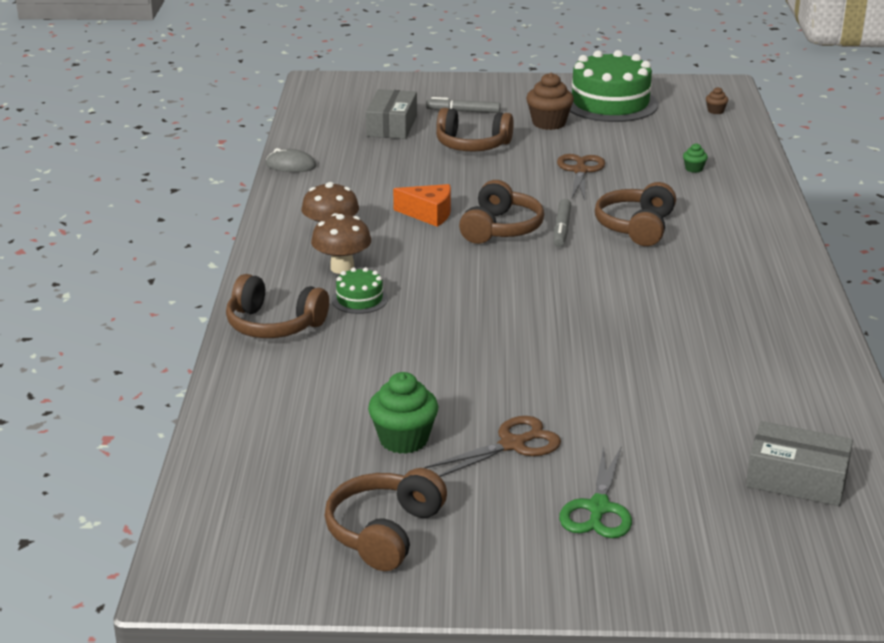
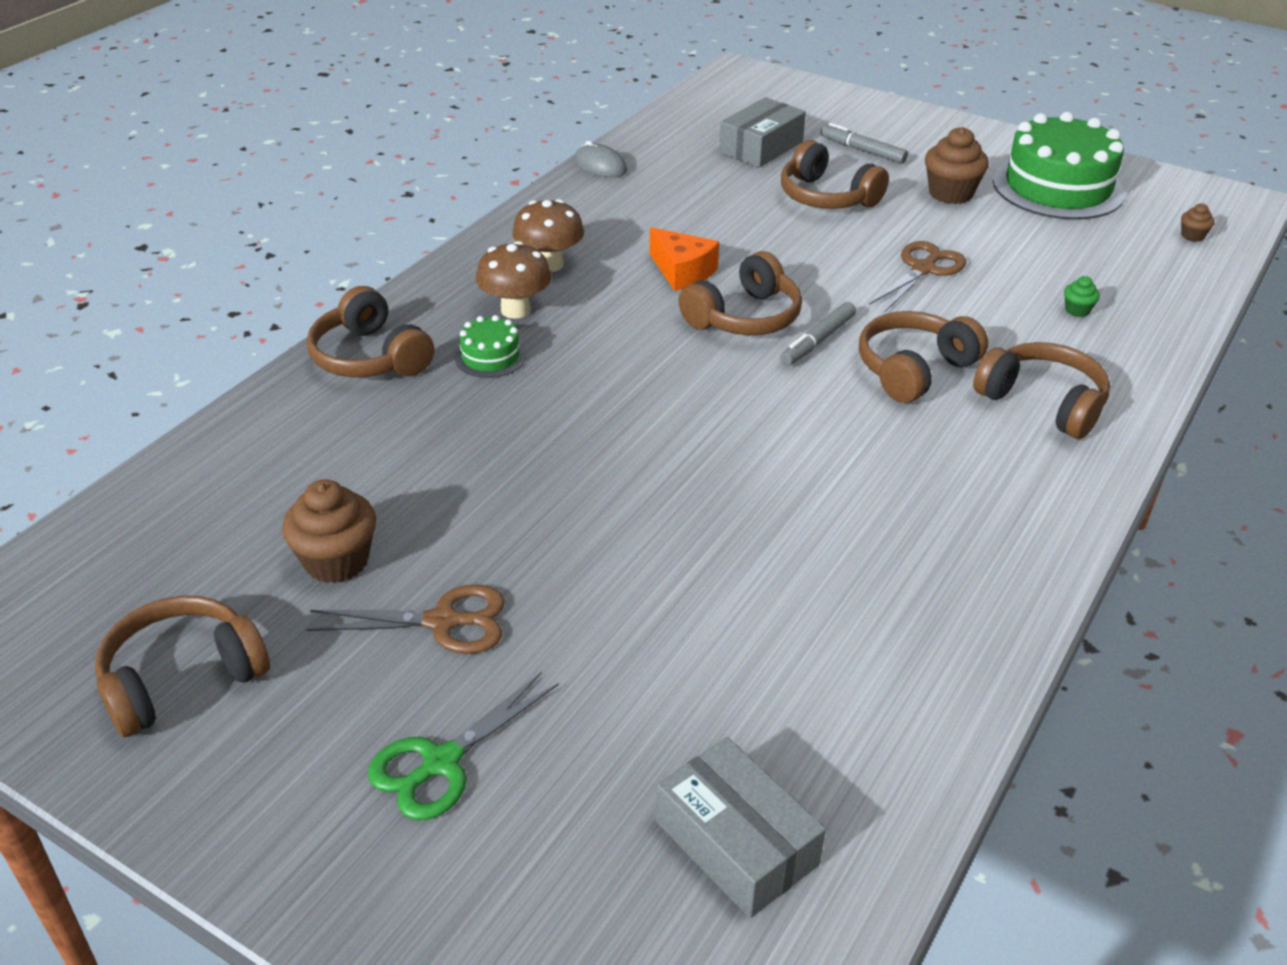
camera: 30 degrees right, 10 degrees up
green cupcake [368,372,438,454] -> brown cupcake [282,479,376,583]
none -> brown headphones [973,342,1110,439]

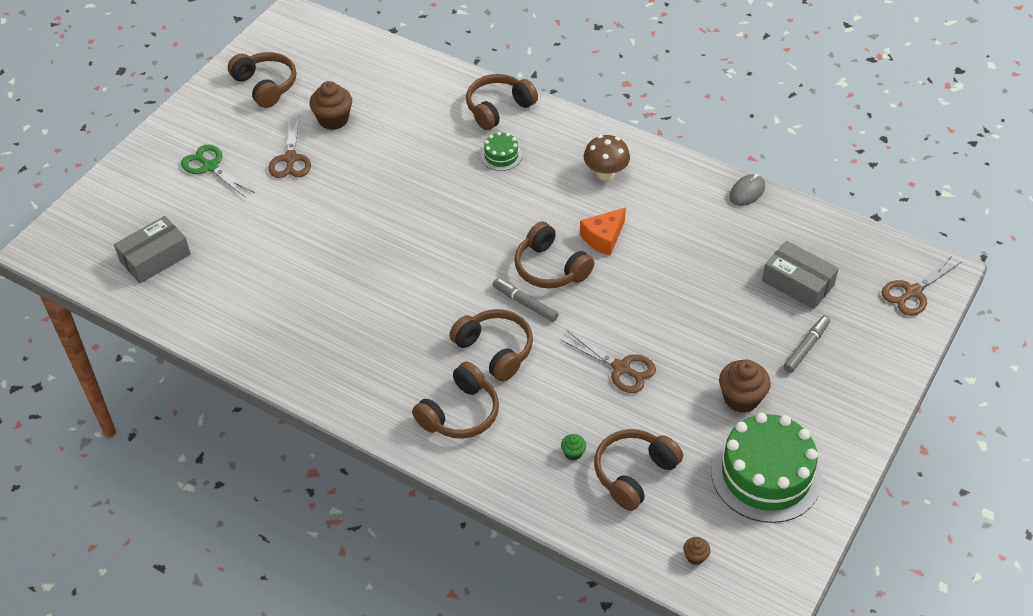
camera: 90 degrees right, 10 degrees up
brown mushroom [476,241,552,319] -> none
brown headphones [781,140,889,209] -> brown headphones moved to [594,429,683,511]
none -> brown scissors [881,256,961,316]

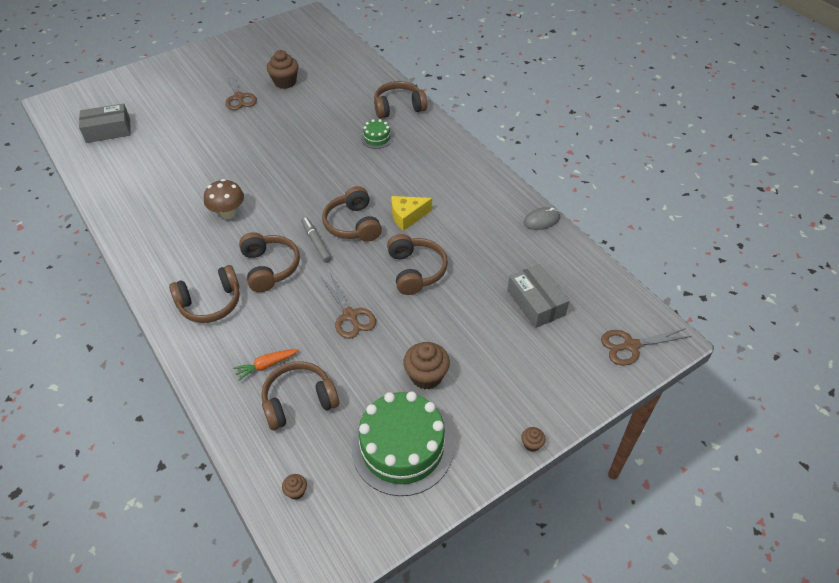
camera: 25 degrees right, 0 degrees up
green scissors [181,145,255,198] -> none
brown headphones [228,52,296,108] -> brown headphones moved to [387,234,448,295]
brown scissors [268,116,311,178] -> brown scissors turned 45 degrees counterclockwise [225,74,257,110]
green cupcake [561,434,586,460] -> orange carrot [233,349,299,381]
orange cheese [580,207,626,256] -> yellow cheese [392,196,432,231]
brown mushroom [584,135,630,181] -> brown mushroom moved to [204,179,244,219]
grey marker [783,315,830,373] -> none
none -> brown cupcake [521,427,546,452]

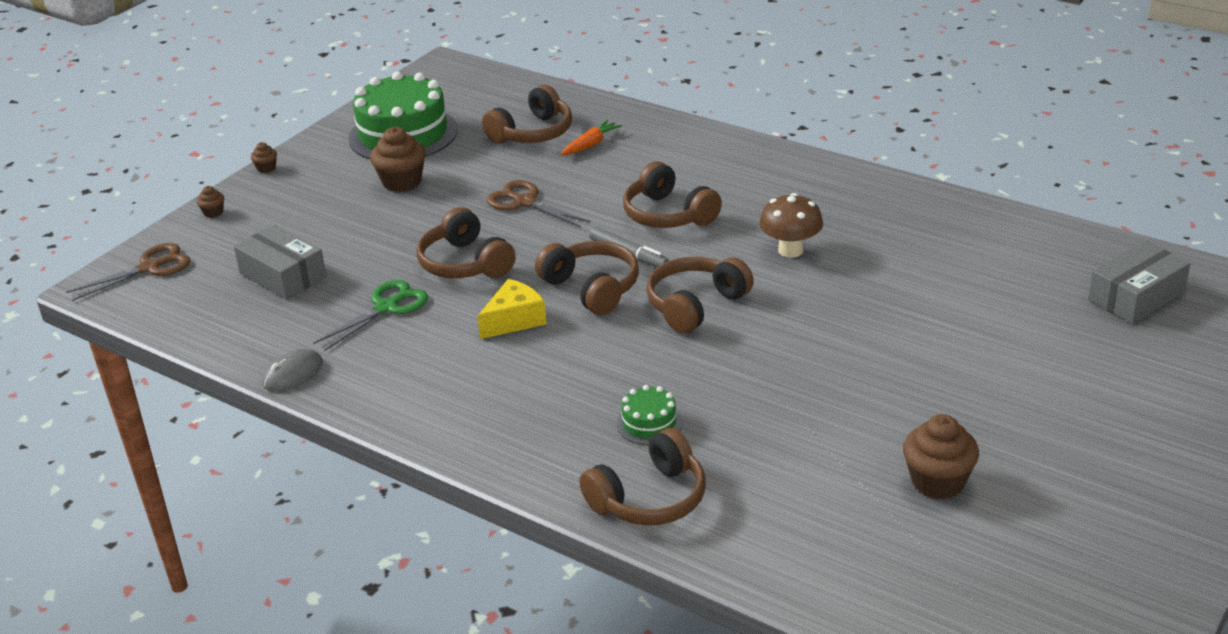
camera: 160 degrees right, 15 degrees down
brown headphones [169,265,240,323] -> brown headphones moved to [646,257,754,334]
brown scissors [225,74,257,110] -> none
brown cupcake [282,474,307,500] -> brown cupcake moved to [197,186,224,218]
none -> green scissors [313,280,428,351]

